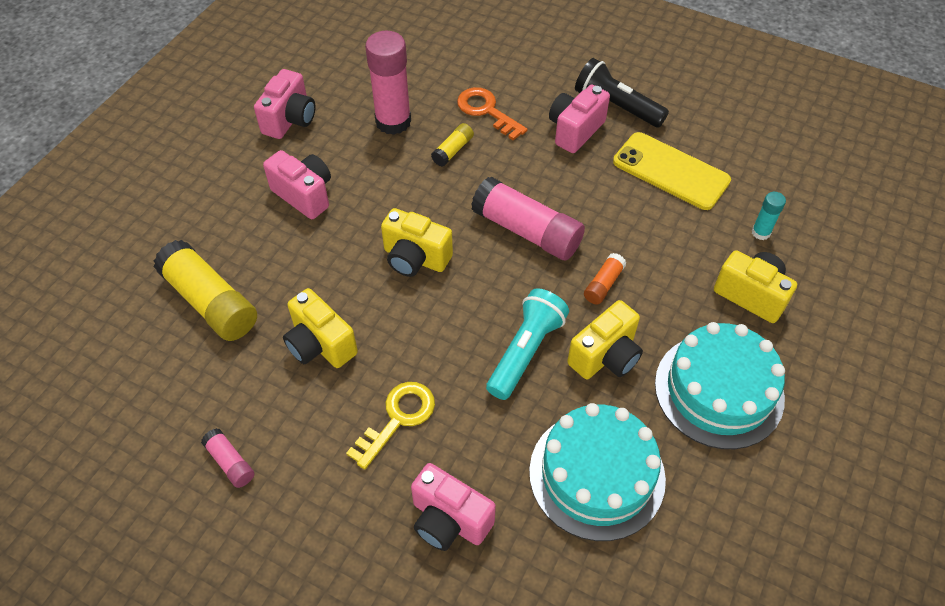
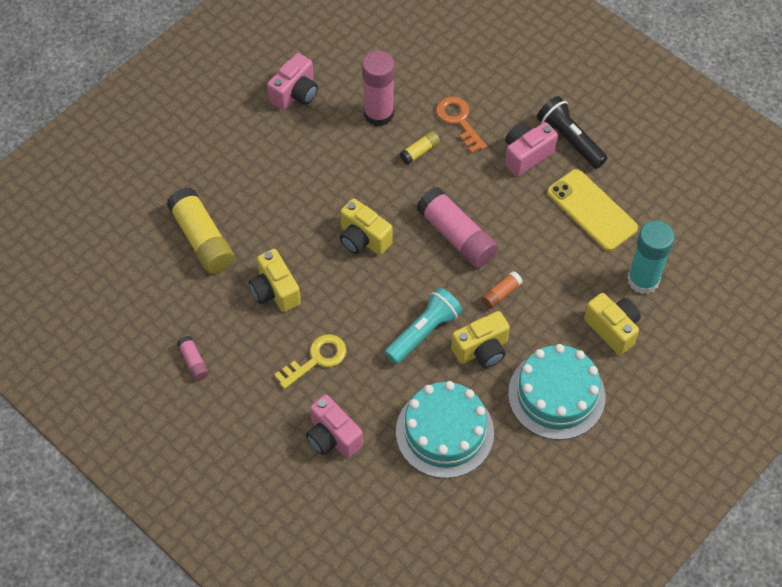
camera: 15 degrees right, 5 degrees up
pink camera [263,150,331,219] -> none
turquoise glue stick [752,192,786,240] -> turquoise glue stick [627,220,675,294], size x2.08

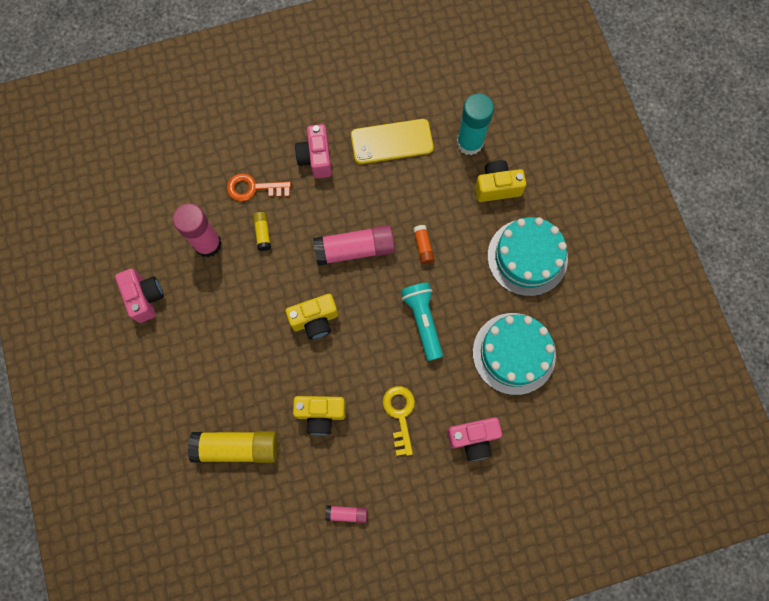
camera: 60 degrees left, 15 degrees up
yellow camera [451,311,510,368] -> none
black flashlight [537,96,608,169] -> none

